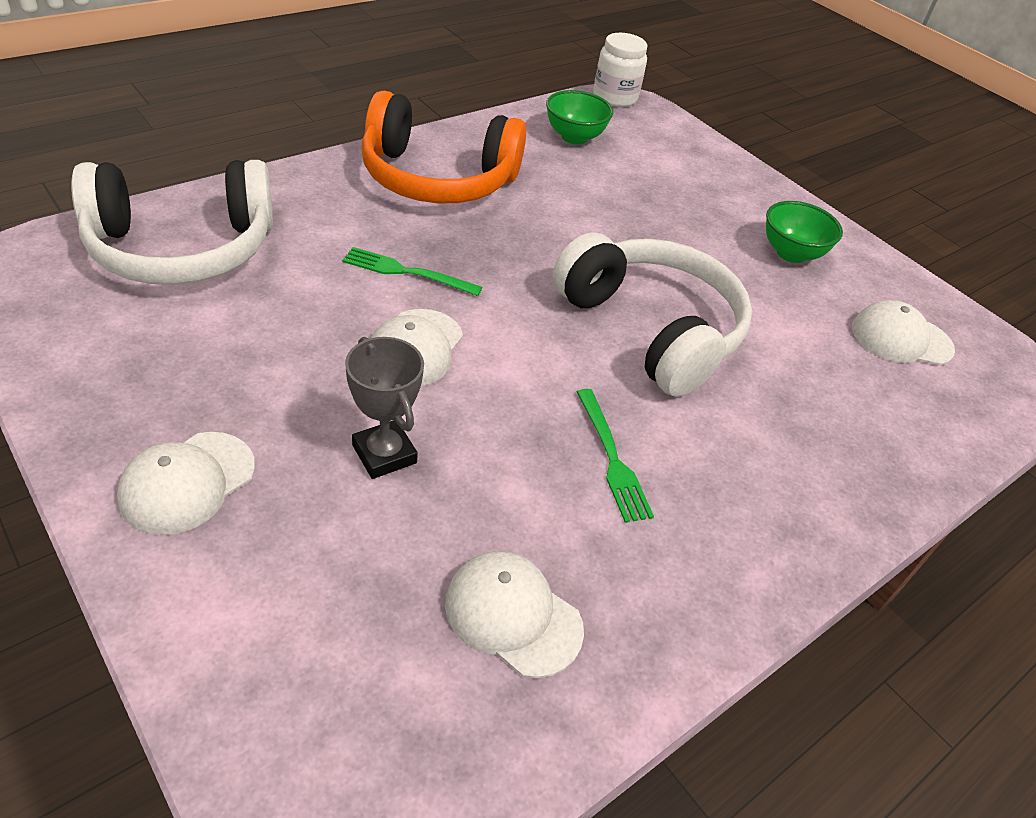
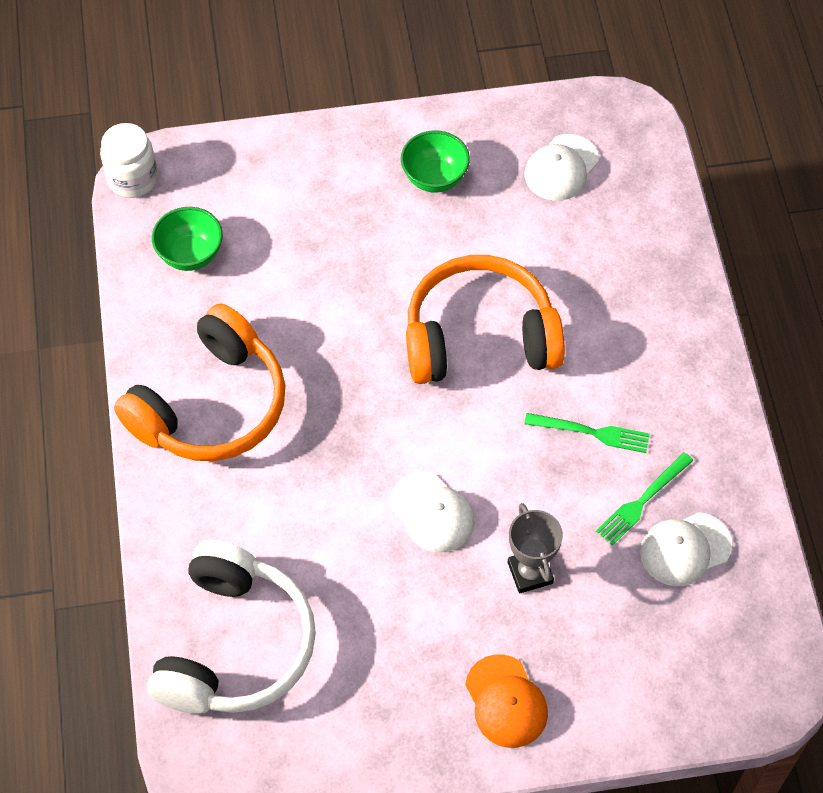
camera: 55 degrees left, 15 degrees up
white cap [117,432,255,535] -> orange cap [465,654,548,748]
green fork [342,247,482,296] -> green fork moved to [596,452,693,546]
grey trophy [345,337,424,479] -> grey trophy turned 75 degrees clockwise [508,503,563,594]
white headphones [553,232,752,397] -> orange headphones [406,255,565,384]

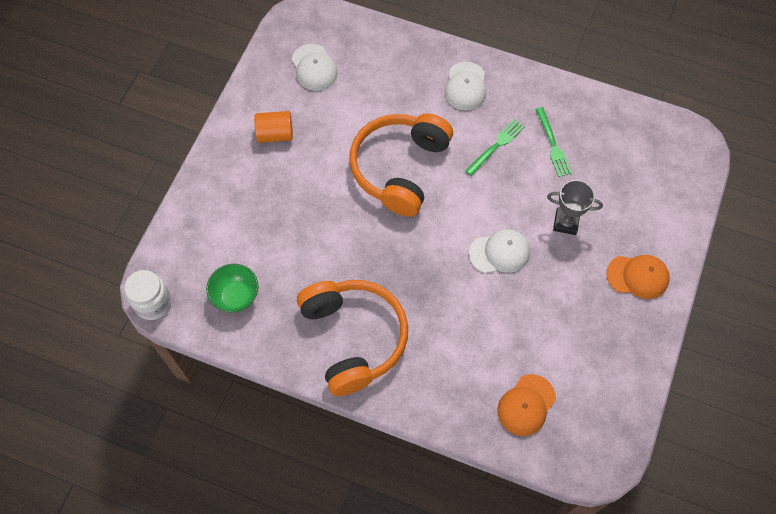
camera: 60 degrees left, 5 degrees up
white headphones [147,540,316,714] -> orange cap [497,374,556,436]
green bowl [401,130,470,193] -> orange cylinder [254,111,293,143]
white cap [640,512,732,586] -> white cap moved to [444,62,486,110]

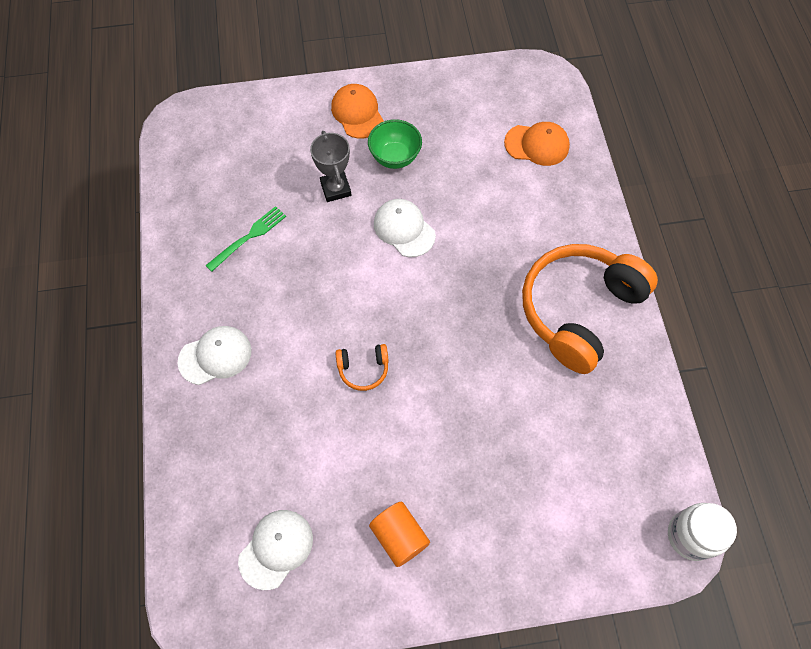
camera: 120 degrees left, 0 degrees up
green bowl [206,264,258,313] -> green bowl moved to [368,119,422,169]
orange headphones [349,113,453,217] -> orange headphones [336,344,389,391], size x0.41
green fork [465,119,525,176] -> none

